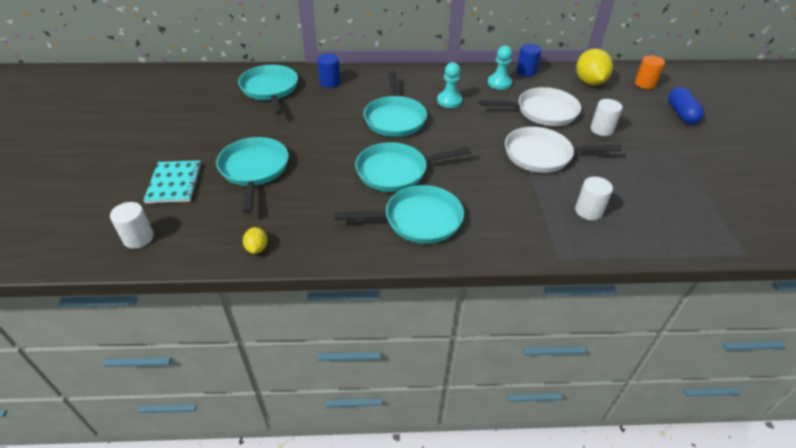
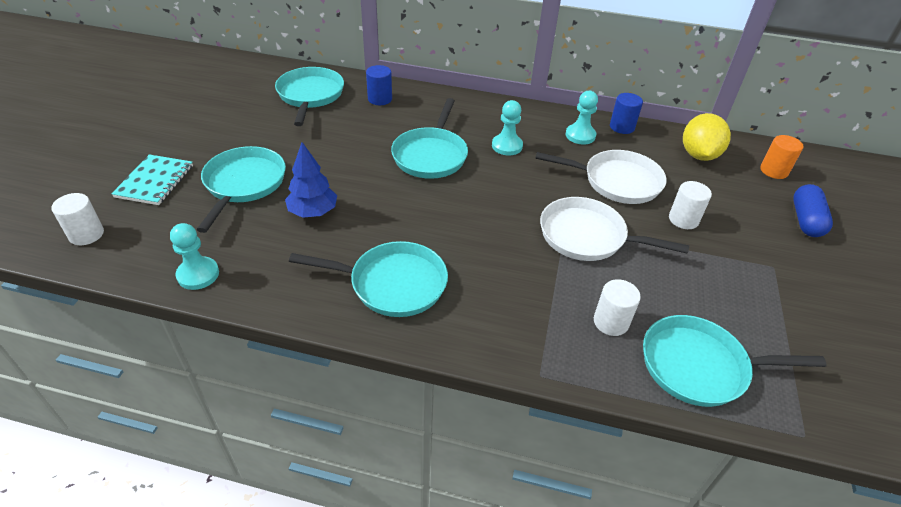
camera: 15 degrees right, 0 degrees up
yellow lemon [243,227,268,254] -> turquoise pawn [170,223,219,290]
turquoise pan [355,142,471,192] -> turquoise pan moved to [643,315,827,407]
none -> blue tree [285,142,337,218]

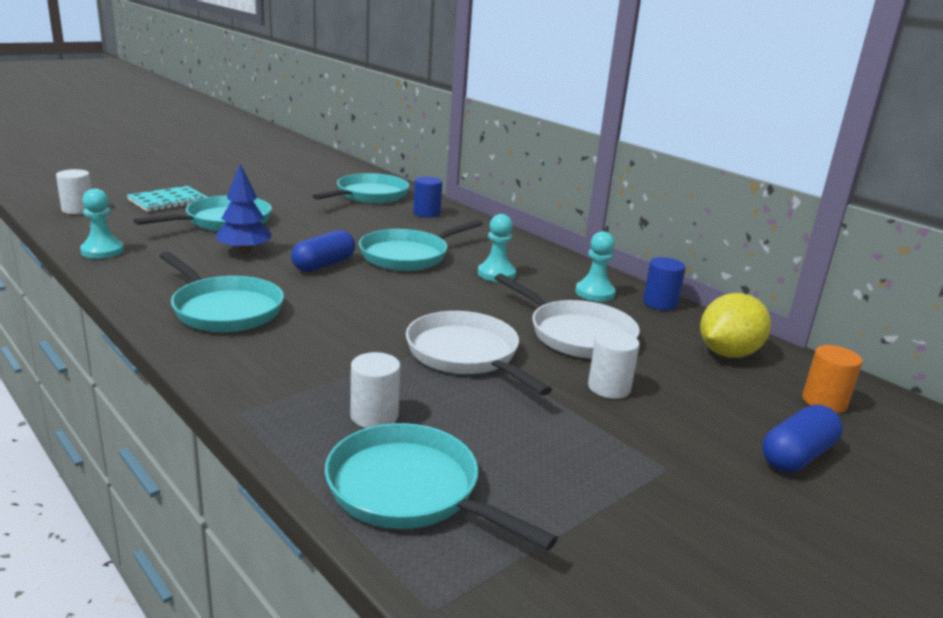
camera: 35 degrees right, 20 degrees down
none -> blue capsule [291,230,355,272]

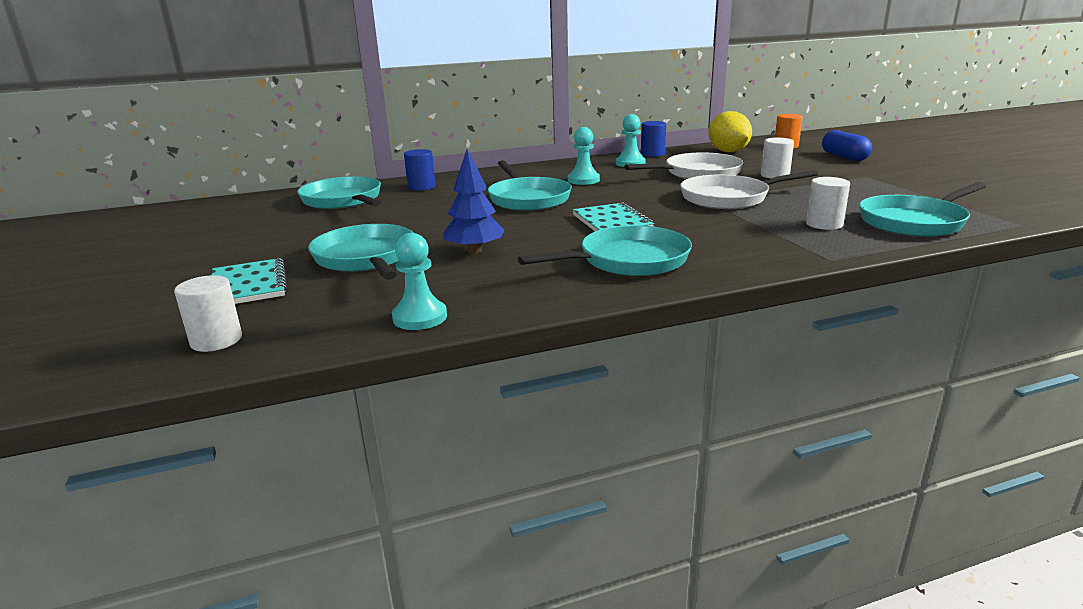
camera: 65 degrees left, 0 degrees up
blue capsule [291,230,355,272] -> none
none -> turquoise notebook [572,202,654,231]

